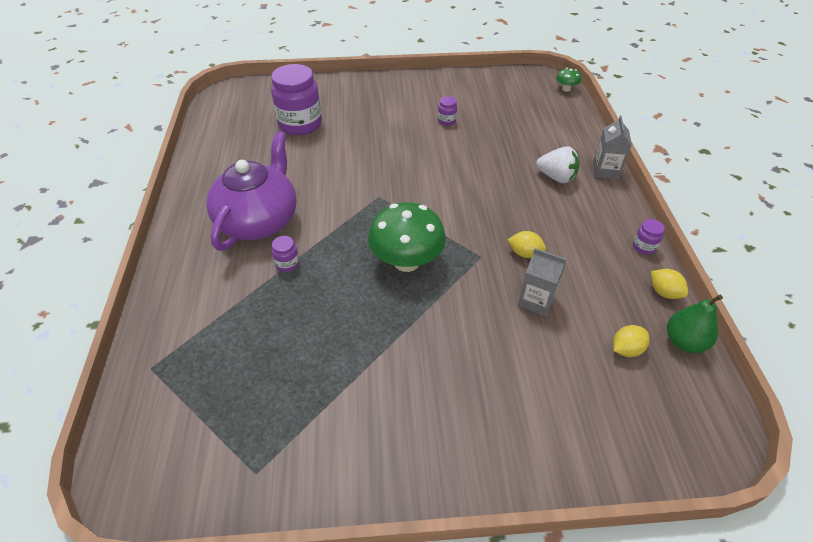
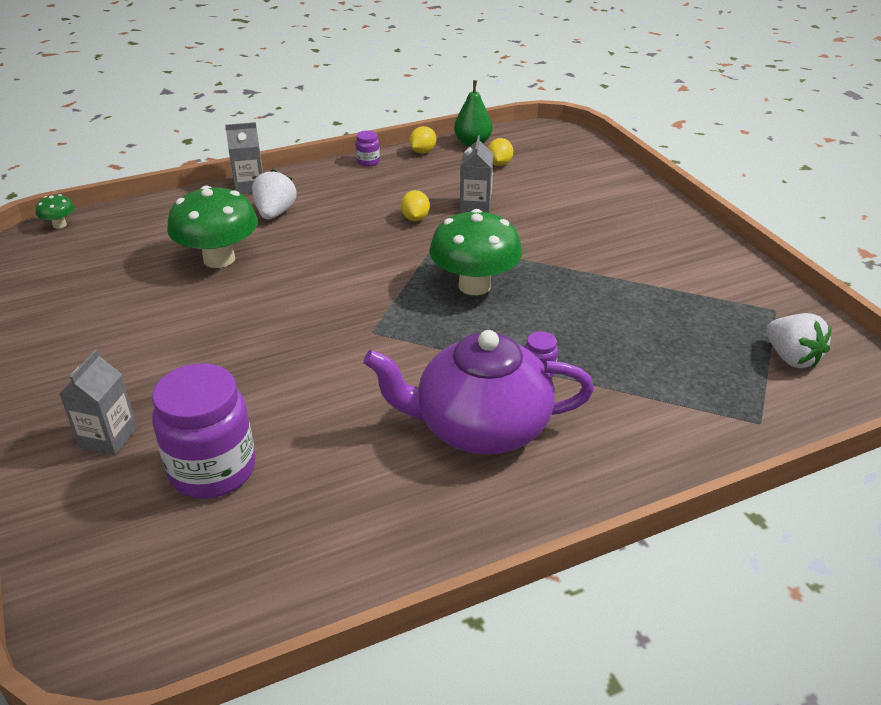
camera: 110 degrees left, 10 degrees down
purple jar [438,96,457,126] -> none
yellow lemon [613,325,650,357] -> yellow lemon turned 60 degrees clockwise [488,138,513,166]
none -> grey carton [60,349,137,455]
none -> green mushroom [167,185,258,268]
none -> white strawberry [766,313,831,368]

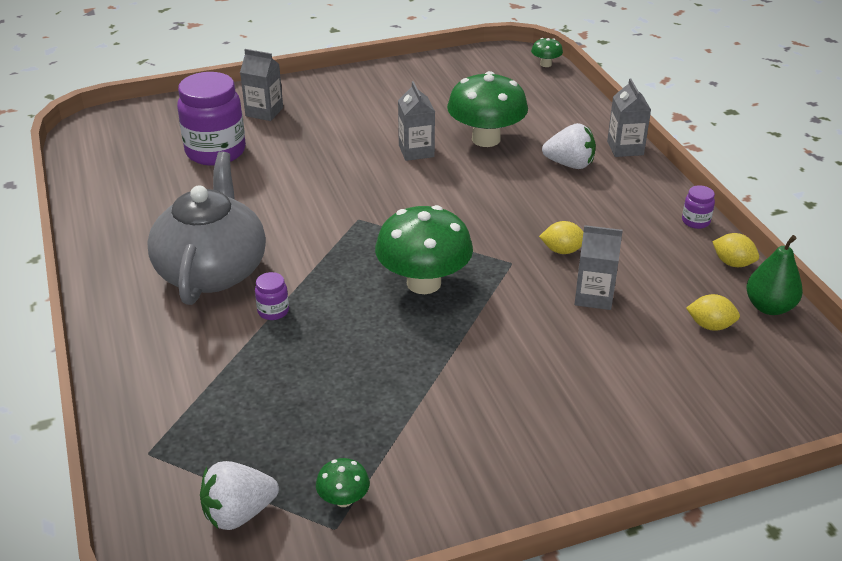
camera: 95 degrees right, 0 degrees up
purple teapot [363,330,594,455] -> grey teapot [147,152,266,305]
none -> green mushroom [316,458,370,507]
none -> grey carton [398,81,435,161]

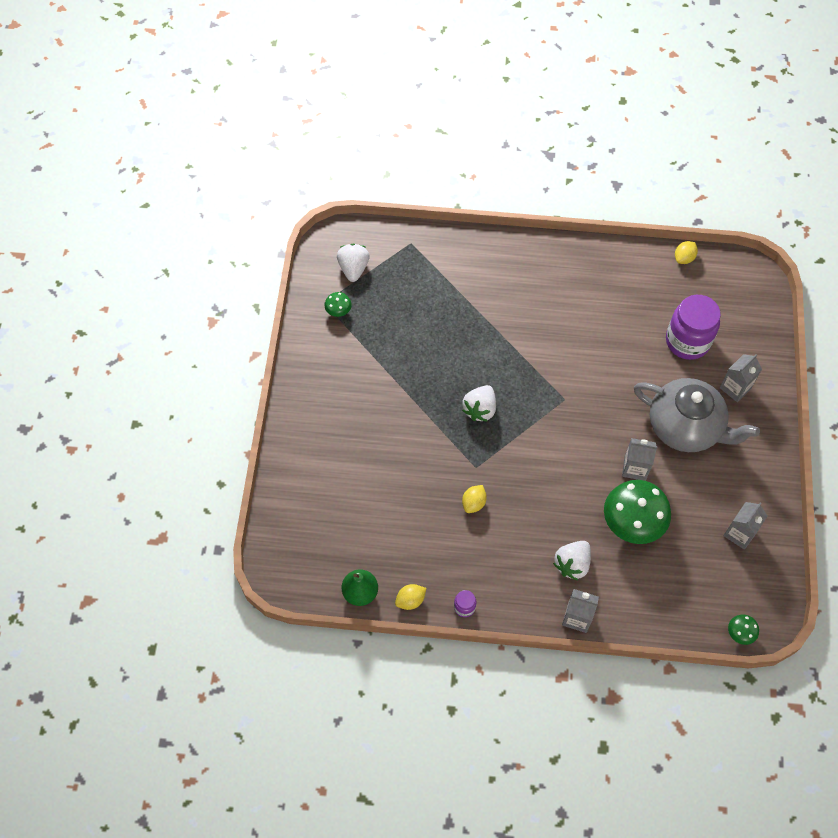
camera: 115 degrees right, 25 degrees up
grey teapot [147,152,266,305] -> grey teapot moved to [634,378,760,452]
purple jar [255,272,289,320] -> none
green mushroom [375,205,473,294] -> white strawberry [462,385,496,422]
grey carton [575,225,623,310] -> grey carton moved to [723,502,768,550]
yellow lemon [686,294,740,331] -> yellow lemon moved to [675,241,698,264]

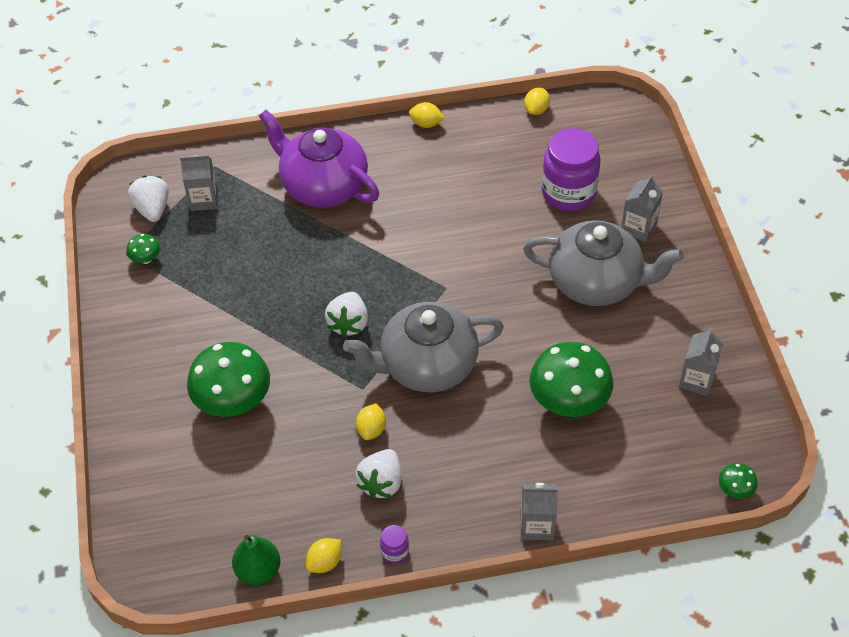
camera: 15 degrees left, 10 degrees down
white strawberry [553,541,591,580] -> white strawberry moved to [356,449,402,499]
grey carton [622,438,657,481] -> grey carton moved to [180,155,218,211]
none -> green mushroom [187,342,270,417]
none -> purple teapot [259,110,379,208]
none -> grey teapot [343,302,504,392]
none -> yellow lemon [409,102,444,128]

